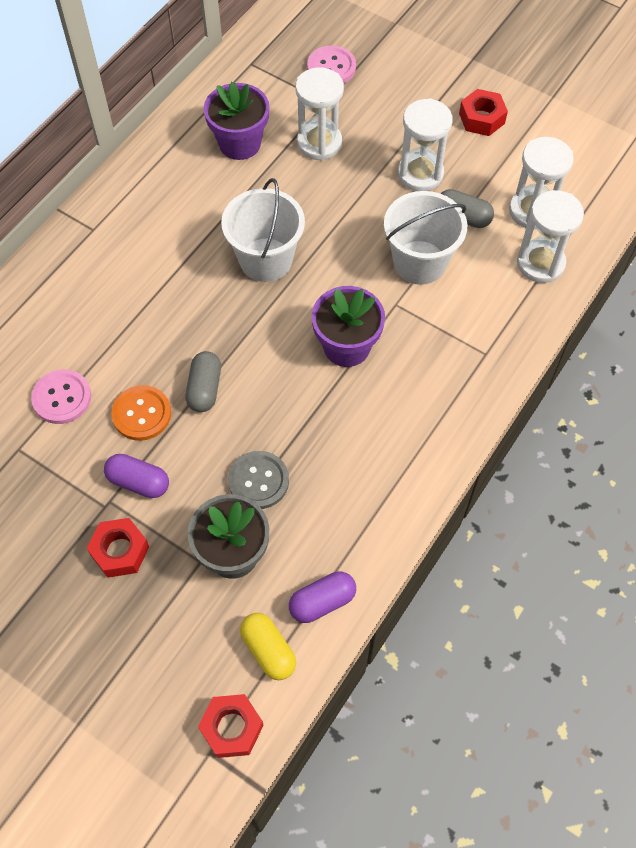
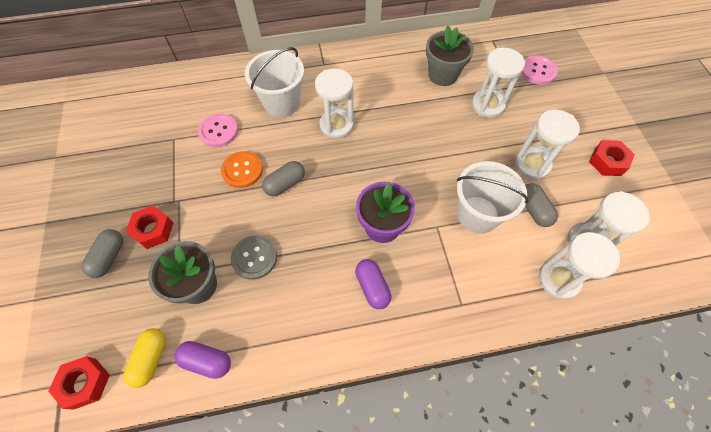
camera: 45 degrees right, 0 degrees up
purple capsule [104,454,169,498] -> purple capsule moved to [355,259,391,309]
purple flower pot [204,82,269,160] -> grey flower pot [426,26,474,86]
white bucket [221,178,305,282] -> white bucket moved to [245,47,304,117]
none -> grey capsule [82,229,123,278]
none -> white hourglass [315,68,354,139]

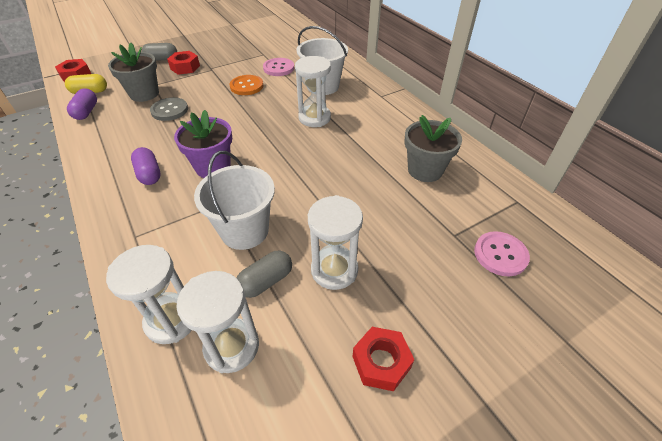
camera: 70 degrees right, 15 degrees down
grey capsule [262,161,305,196] -> none
purple capsule [355,259,391,309] -> purple capsule turned 75 degrees counterclockwise [131,147,161,185]
white hourglass [472,48,525,118] -> none

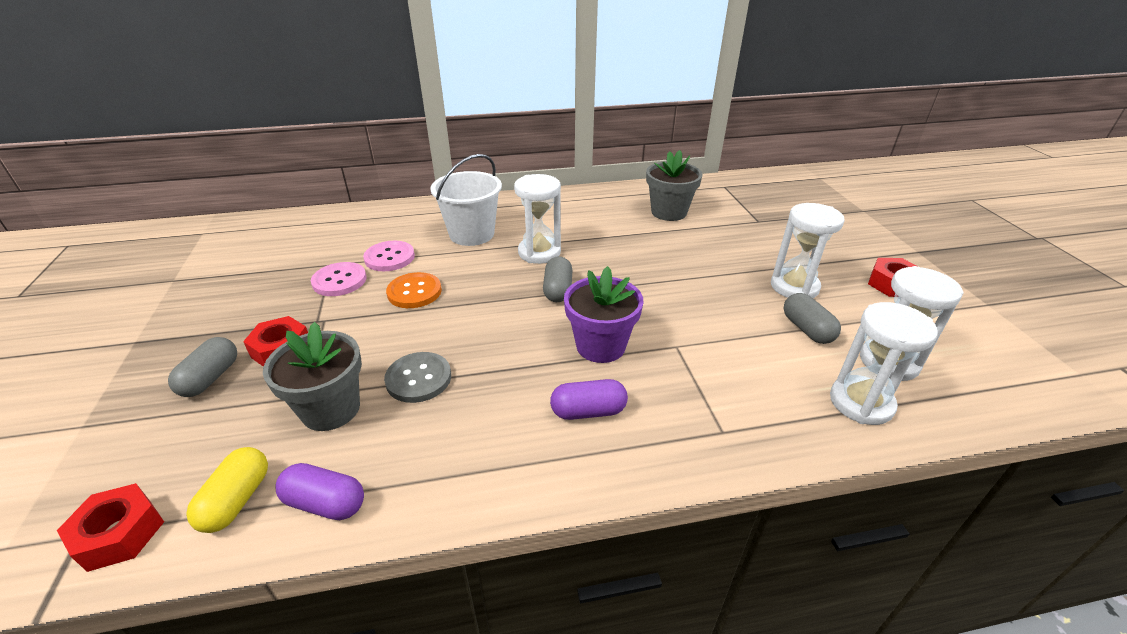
camera: 70 degrees left, 10 degrees down
white bucket [194,151,275,250] -> none
pink button [474,231,530,276] -> pink button moved to [311,262,367,296]
none -> grey capsule [543,256,572,302]

